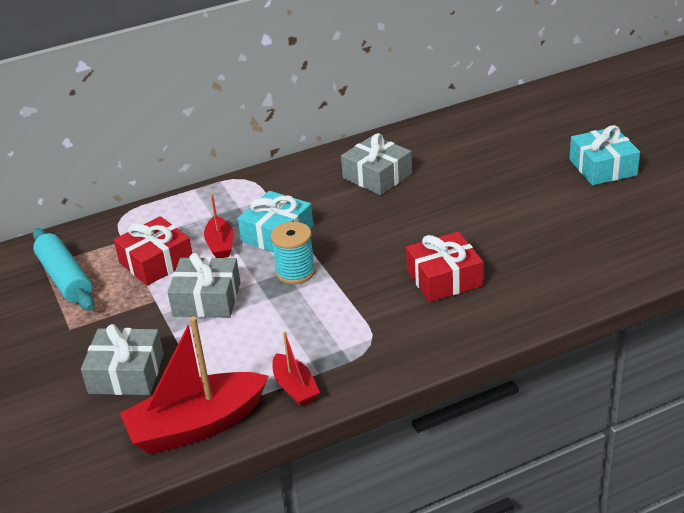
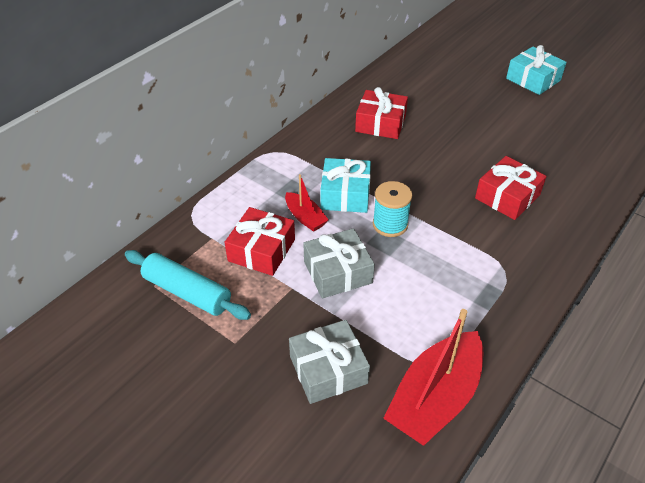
camera: 30 degrees left, 10 degrees up
red boat [272,332,320,407] -> none
grey gift [341,133,412,195] -> red gift [355,87,408,139]

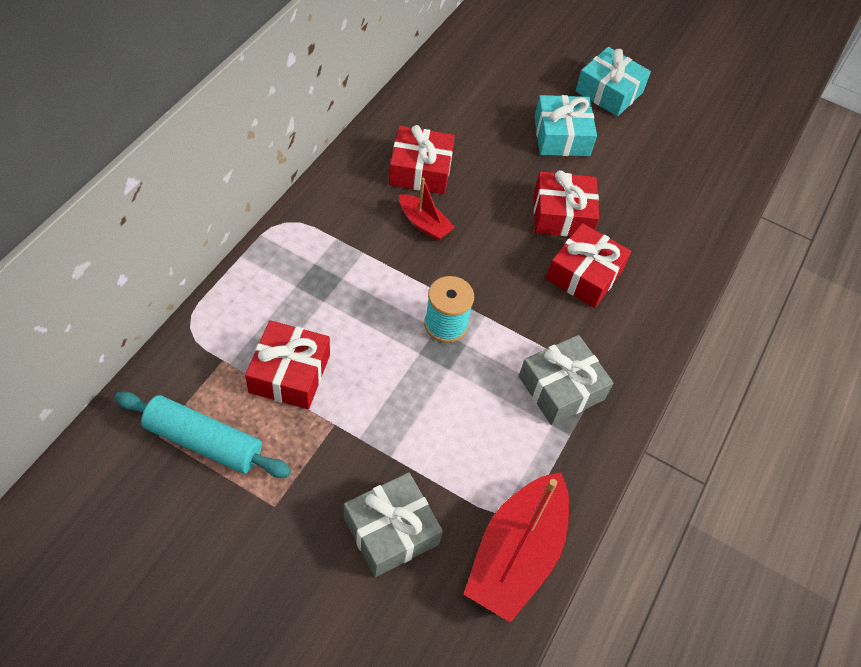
camera: 15 degrees left, 10 degrees up
red boat [285,174,329,232] -> red boat moved to [399,178,455,241]
grey gift [303,228,375,298] -> grey gift moved to [519,335,613,425]
turquoise gift [320,158,371,213] -> turquoise gift moved to [534,95,597,156]
none -> red gift [534,170,599,236]

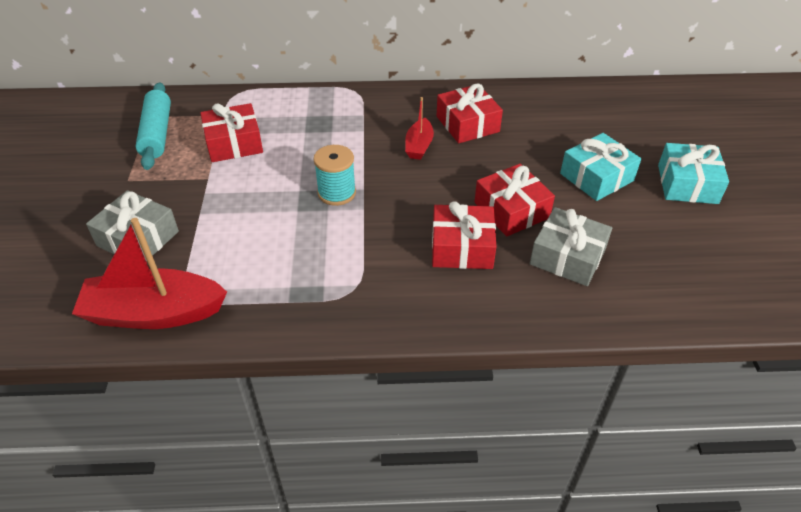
camera: 65 degrees right, 10 degrees down
grey gift [519,335,613,425] -> grey gift moved to [530,207,612,286]

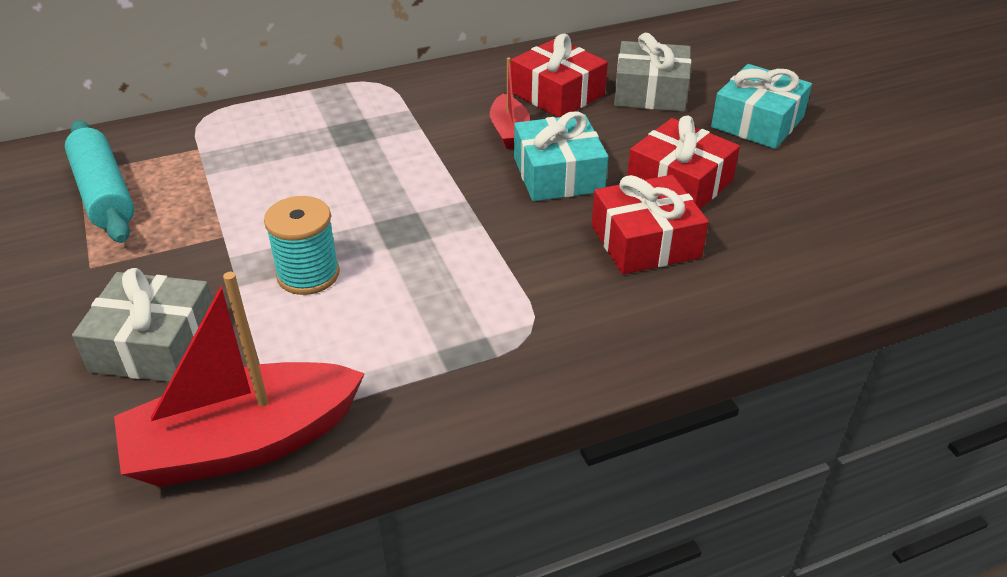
camera: 20 degrees left, 5 degrees down
red gift [200,103,263,162] -> none
turquoise spool [314,145,356,206] -> turquoise spool moved to [264,196,340,295]
grey gift [530,207,612,286] -> grey gift moved to [614,33,691,112]
turquoise gift [658,143,729,204] -> turquoise gift moved to [514,111,608,201]

